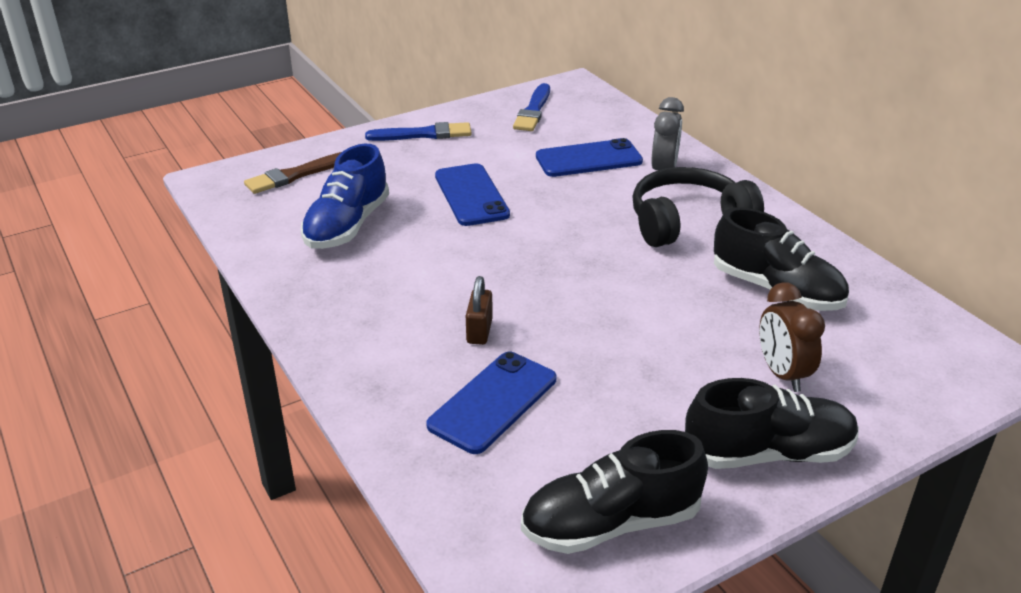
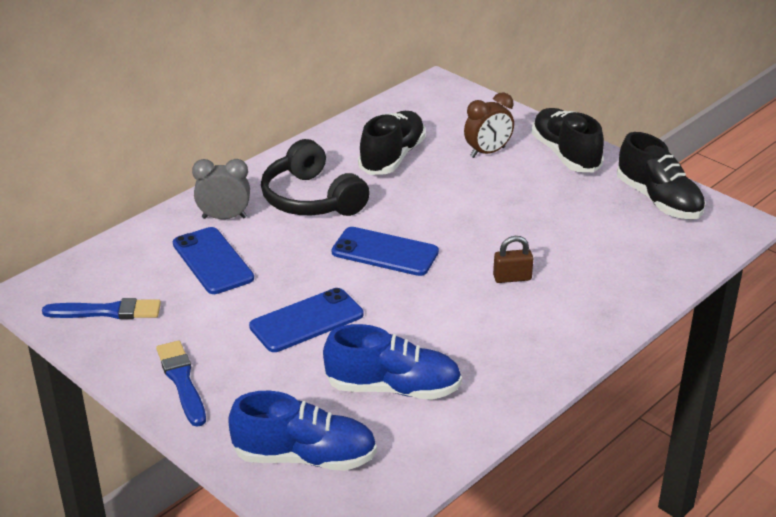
camera: 105 degrees left, 0 degrees up
brown brush [244,152,342,194] -> blue shoe [228,391,377,471]
blue phone [426,351,556,454] -> blue phone moved to [332,227,439,276]

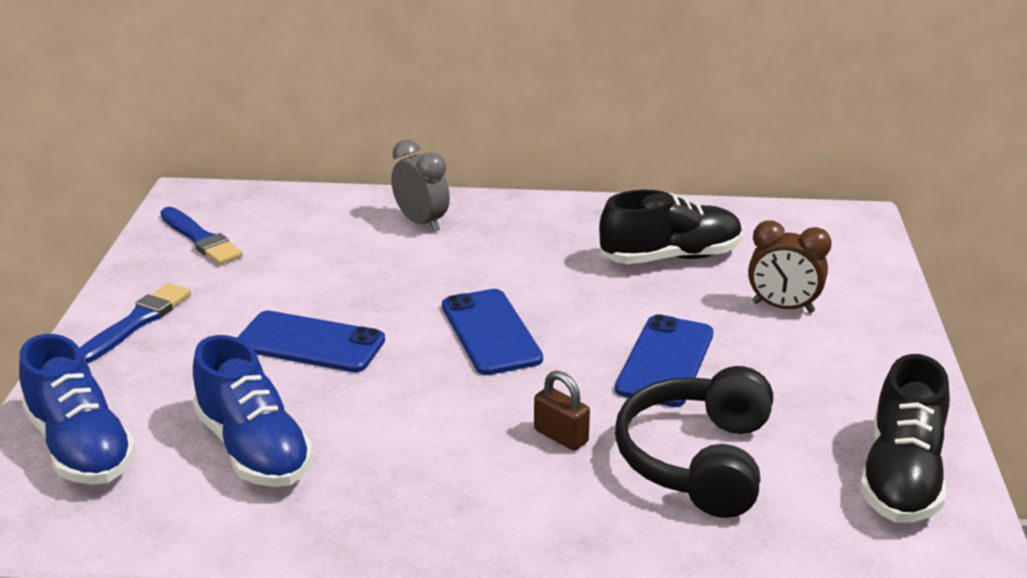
camera: 50 degrees right, 5 degrees down
blue phone [173,227,254,294] -> blue phone moved to [615,314,714,407]
black headphones [261,139,370,216] -> black headphones moved to [615,366,773,518]
black shoe [532,108,604,172] -> none

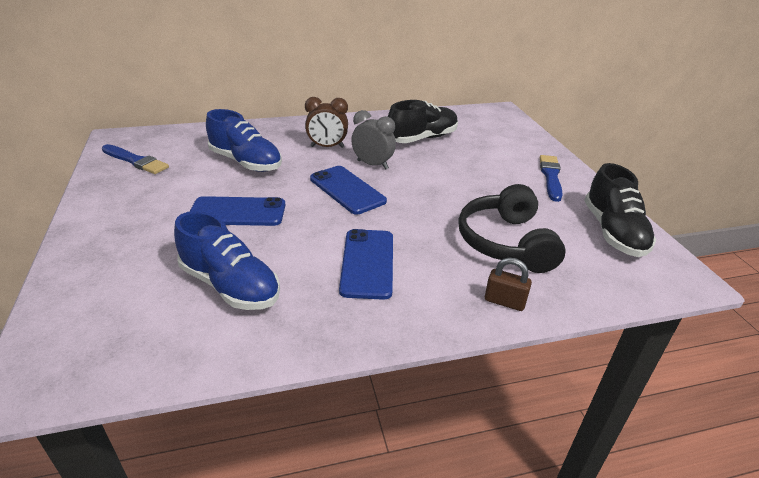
camera: 20 degrees left, 5 degrees up
blue shoe [19,334,136,485] -> blue shoe moved to [206,109,282,172]
blue brush [79,283,191,364] -> blue brush moved to [540,155,563,202]
grey clock [391,139,450,232] -> grey clock moved to [351,110,396,170]
brown padlock [534,371,590,451] -> brown padlock moved to [485,258,532,311]
blue phone [615,314,714,407] -> blue phone moved to [339,229,393,300]
brown clock [748,220,832,313] -> brown clock moved to [305,97,348,148]

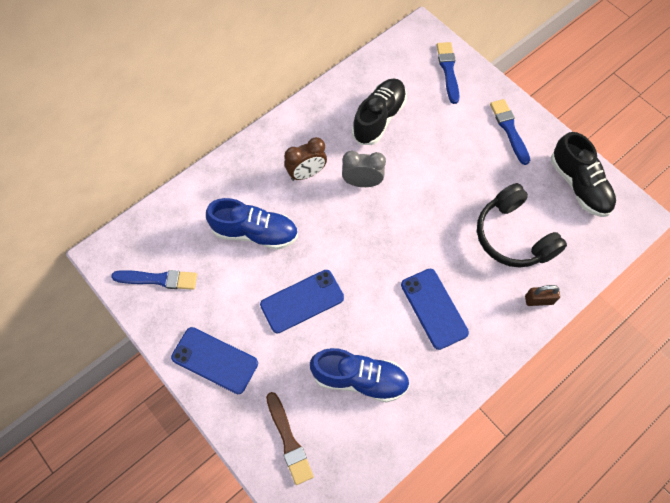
camera: 25 degrees left, 30 degrees up
blue phone [310,166,387,215] -> blue phone moved to [171,327,258,394]
none -> brown brush [266,392,314,485]
none -> blue brush [437,42,460,104]

